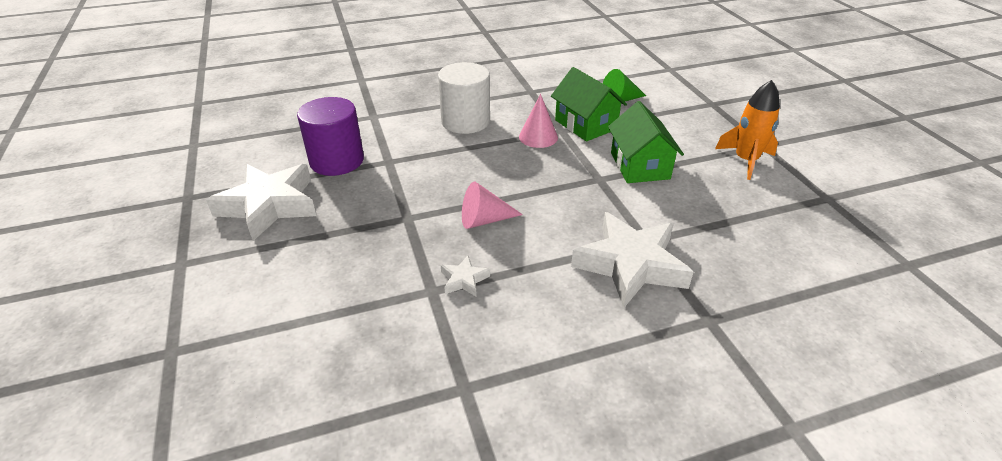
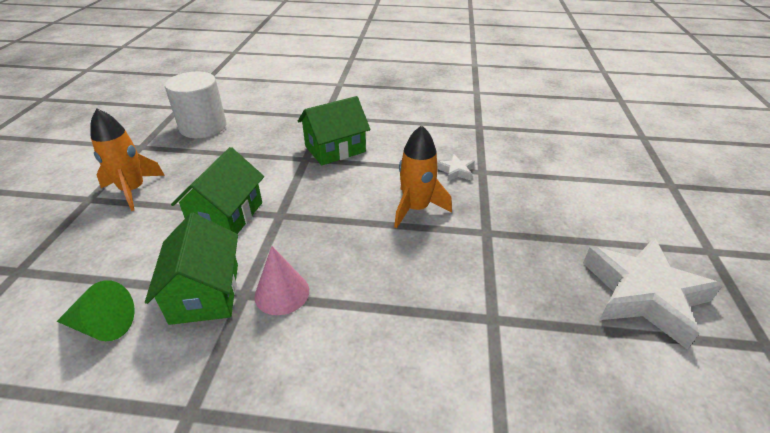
camera: 155 degrees left, 0 degrees up
purple cylinder [297,97,364,176] -> none
white cylinder [438,62,490,134] -> white cylinder moved to [165,72,226,138]
pink cone [462,182,523,229] -> orange rocket [394,125,452,228]
white star [571,212,693,308] -> green house [298,96,370,165]

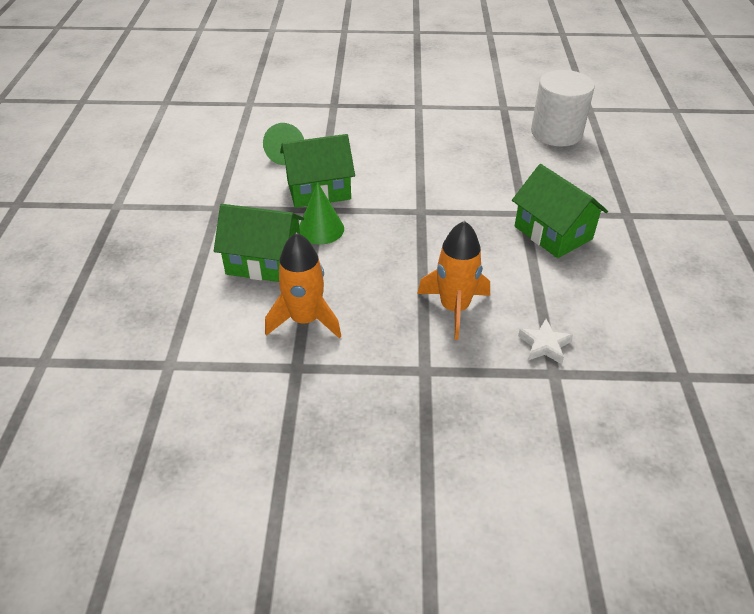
camera: 85 degrees right, 5 degrees up
orange rocket [90,108,165,211] -> orange rocket moved to [265,232,341,338]
green house [171,147,264,234] -> green house moved to [214,204,304,282]
pink cone [254,246,309,315] -> green cone [299,182,344,245]
white star [583,238,723,349] -> none

